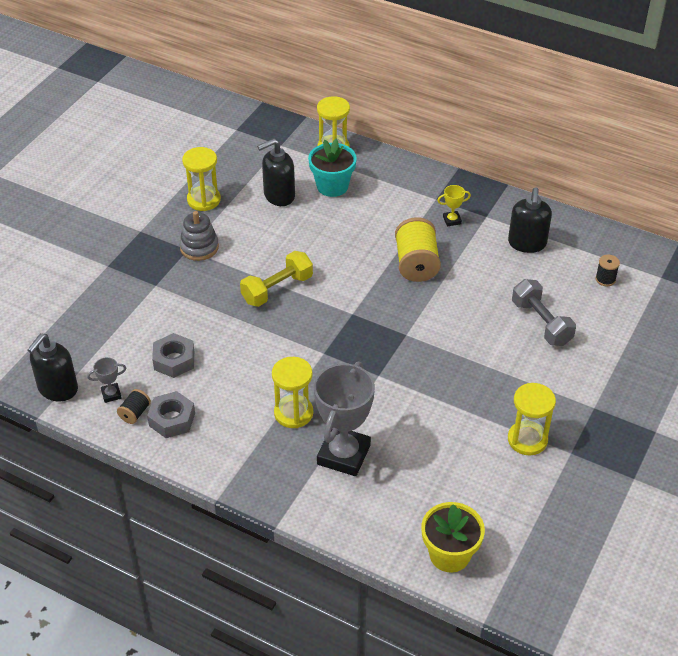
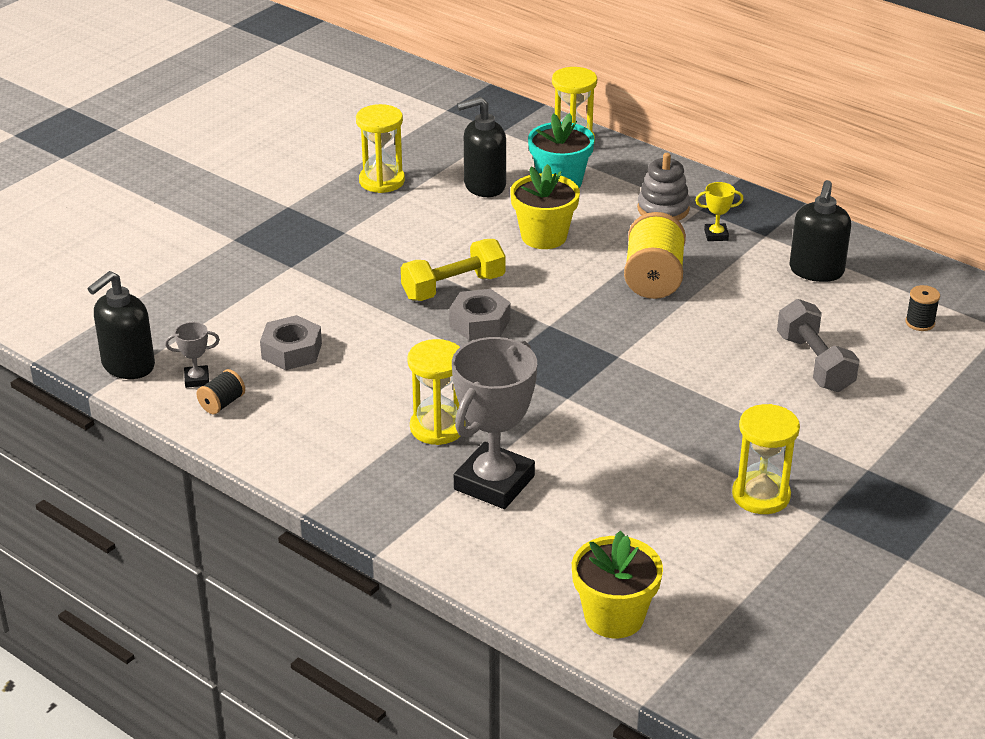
camera: 10 degrees right, 10 degrees down
grey nut [147,391,195,438] -> grey nut moved to [449,289,511,340]
grey stacking toy [179,211,219,261] -> grey stacking toy moved to [637,153,690,221]
none -> yellow flower pot [510,164,580,249]

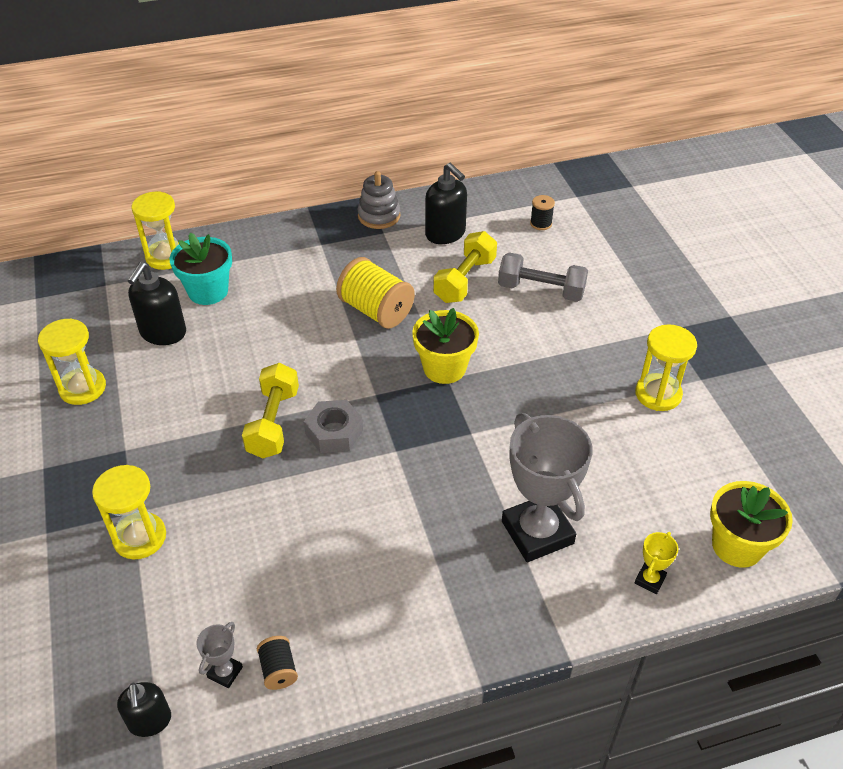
camera: 55 degrees left, 10 degrees up
black soap dispenser [87,271,155,379] -> black soap dispenser [117,682,171,737], size x0.65
grey nut [260,315,322,370] -> none
yellow hourglass [407,339,465,445] -> yellow hourglass moved to [92,465,166,559]
yellow flower pot [510,164,580,249] -> yellow flower pot moved to [412,308,479,384]
grey stacking toy [637,153,690,221] -> grey stacking toy moved to [358,171,401,229]
yellow trophy [695,182,744,241] -> yellow trophy moved to [635,532,678,594]
none -> yellow dumbbell [433,231,497,303]

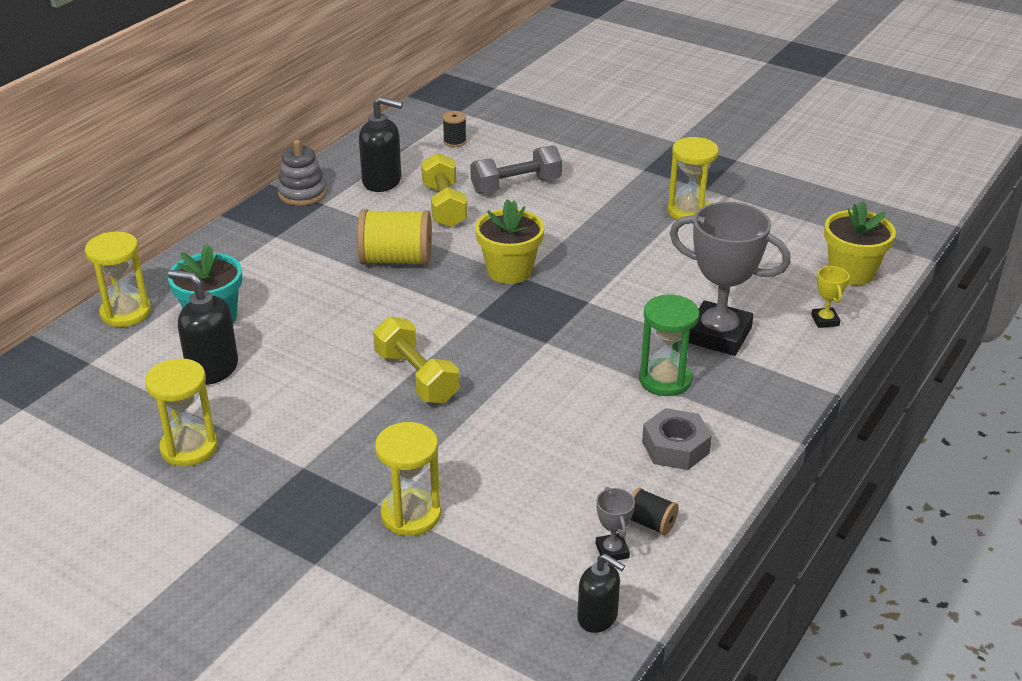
camera: 40 degrees left, 10 degrees down
black soap dispenser [128,262,186,345] -> black soap dispenser turned 135 degrees clockwise [168,270,238,385]
grey nut [304,400,363,453] -> grey nut moved to [642,408,712,470]
none -> green hourglass [639,295,699,396]

